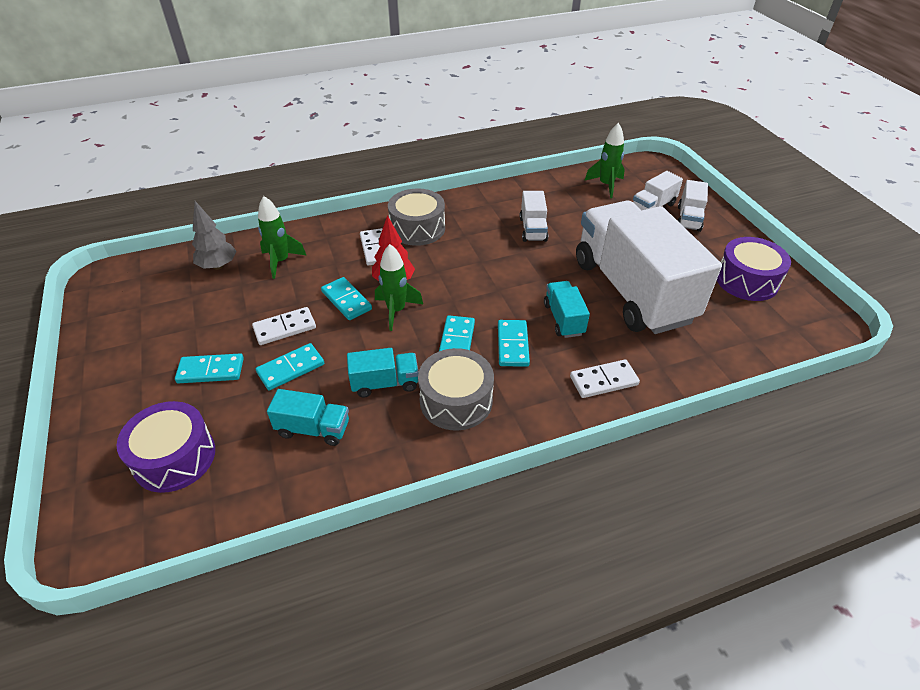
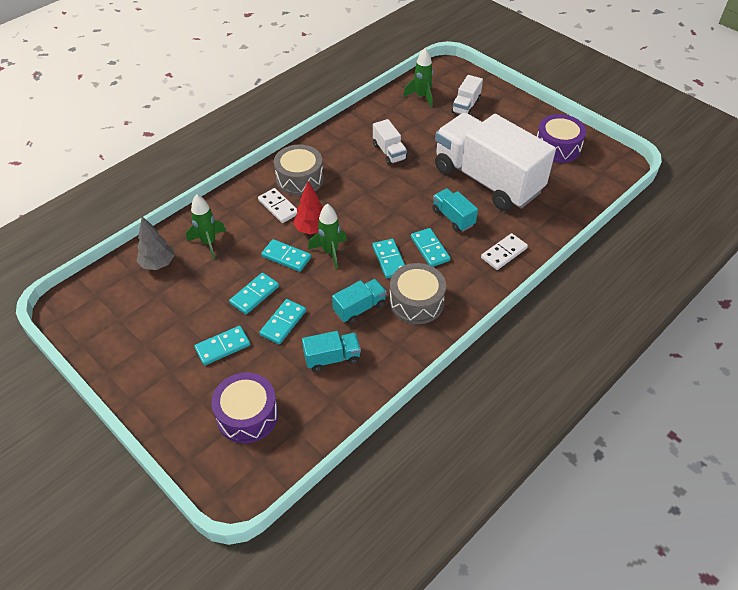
camera: 25 degrees left, 5 degrees up
white domino [252,307,316,345] -> turquoise domino [229,273,279,314]
white truck [677,180,708,232] -> none

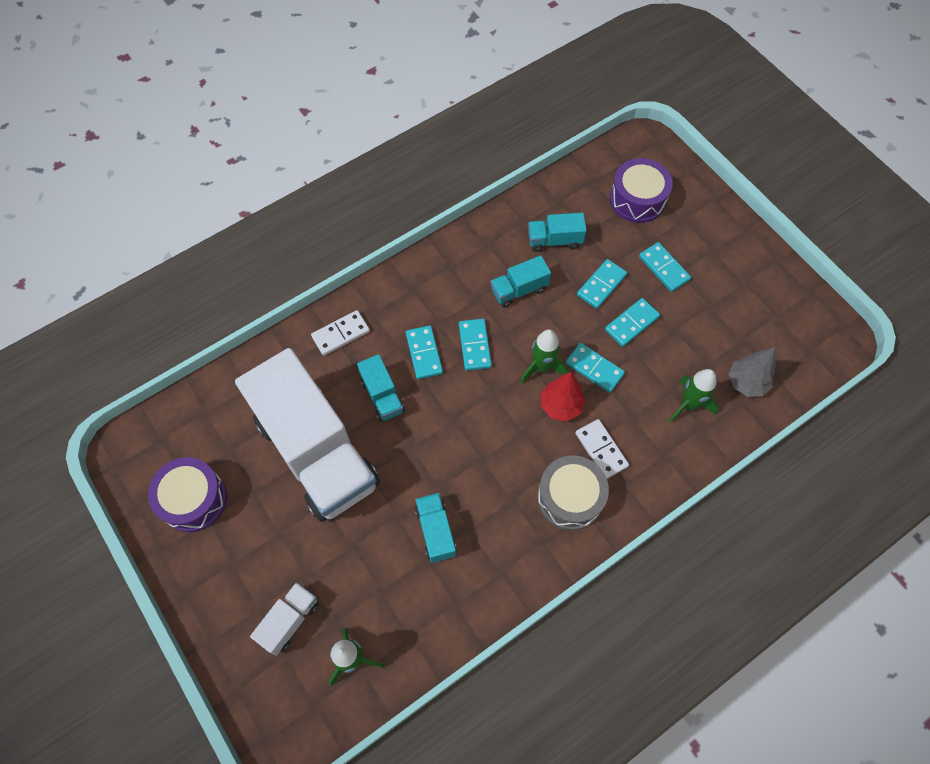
camera: 170 degrees left, 15 degrees up
turquoise domino [194,326,250,365] -> turquoise domino turned 75 degrees clockwise [639,242,691,292]
white truck [373,119,407,165] -> turquoise truck [415,493,457,563]
grey drum [389,263,446,324] -> none

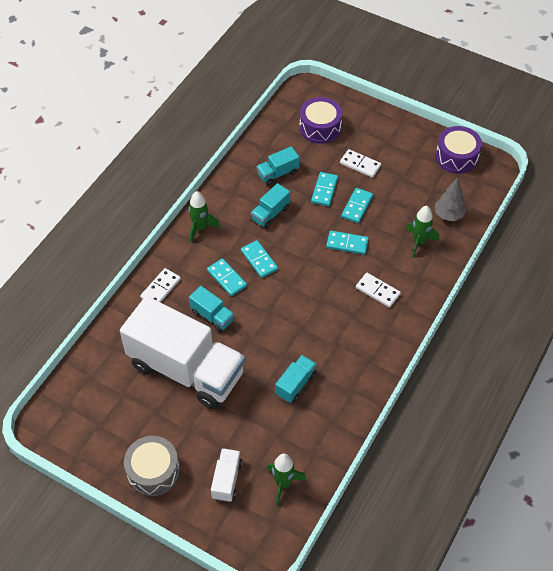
camera: 25 degrees left, 10 degrees down
purple drum [148,457,227,532] -> purple drum moved to [436,126,482,174]
turquoise truck [415,493,457,563] -> turquoise truck turned 75 degrees clockwise [275,355,317,403]
green rocket [520,329,568,384] -> green rocket moved to [188,191,221,243]
grey drum [537,455,609,530] -> grey drum moved to [124,436,180,496]
red tree [541,372,586,421] -> none
turquoise domino [639,242,691,292] -> white domino [340,149,381,178]

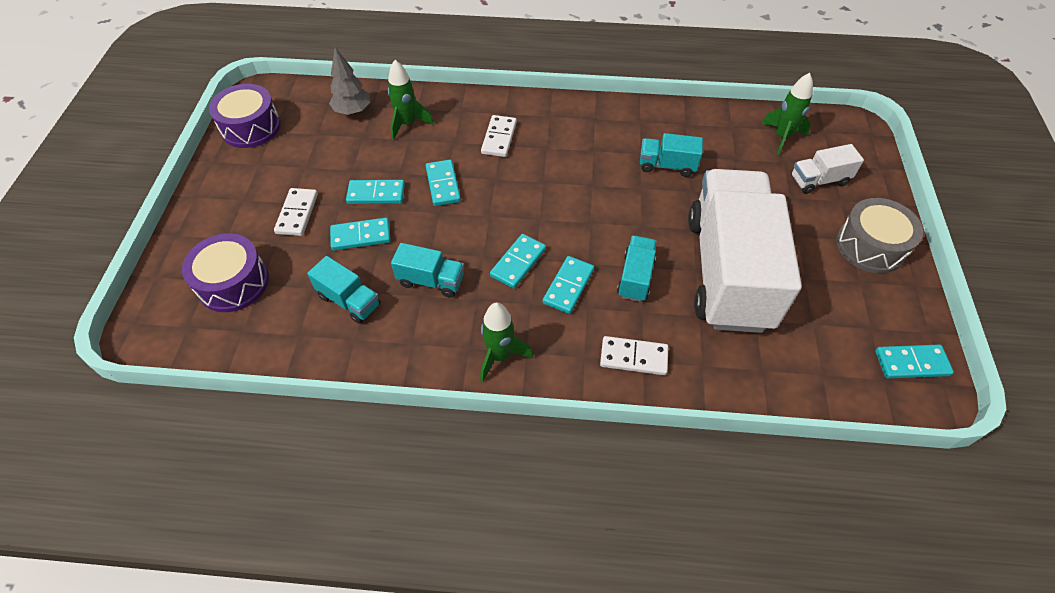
camera: 115 degrees left, 0 degrees up
none -> turquoise domino [875,345,954,379]

